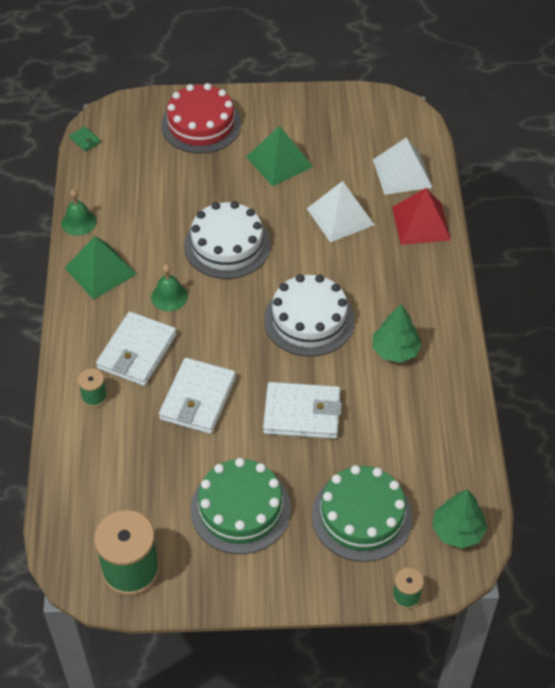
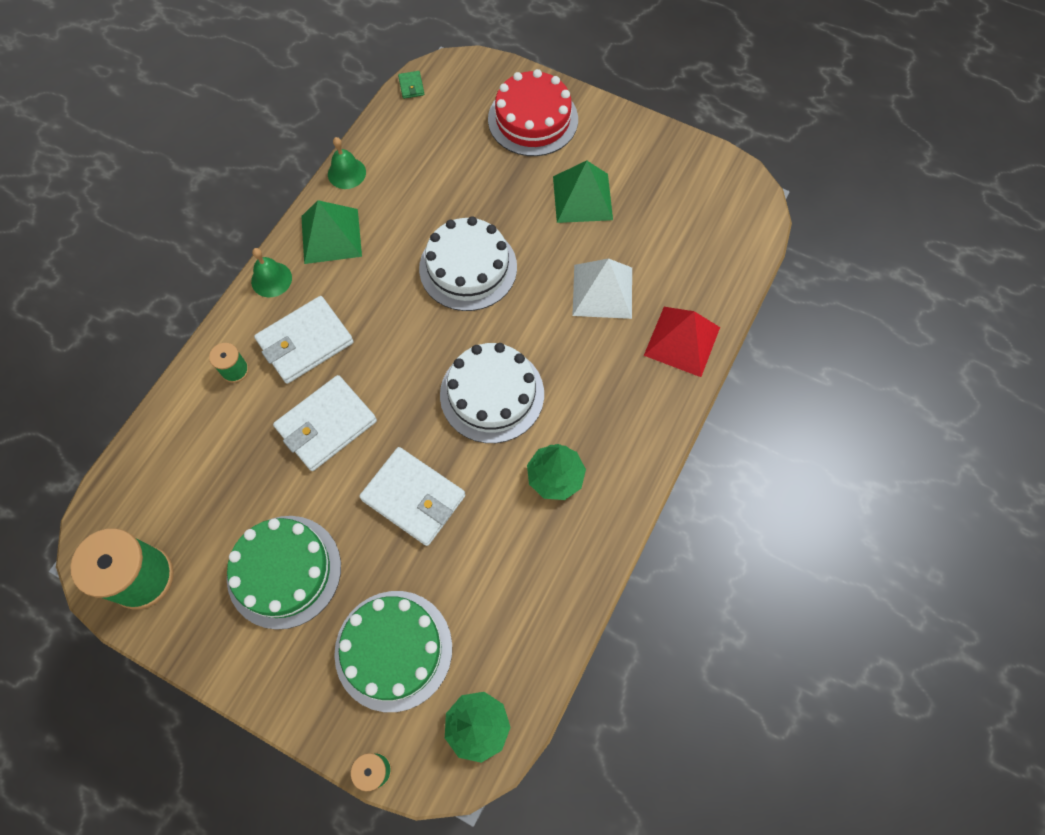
camera: 30 degrees right, 15 degrees up
green bell [151,264,188,311] -> green bell moved to [251,248,292,297]
white pyramid [373,137,433,195] -> none

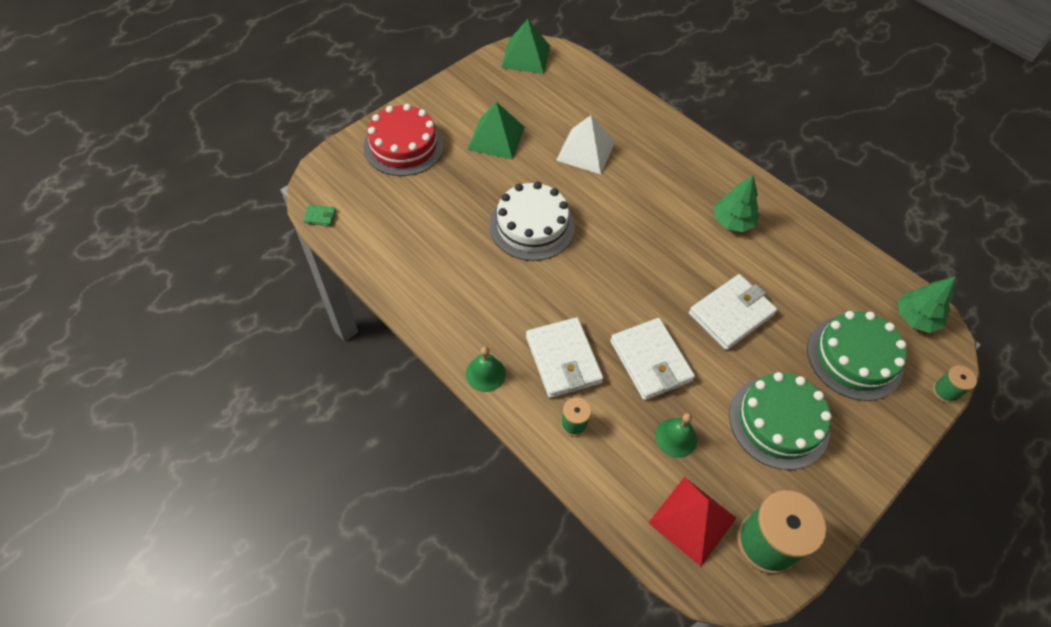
camera: 75 degrees left, 10 degrees down
green pyramid [301,200,362,264] -> green pyramid moved to [501,19,550,74]
green bell [328,137,366,189] -> green bell moved to [655,413,697,458]
white cake [440,343,544,443] -> none
red pyramid [644,307,720,377] -> red pyramid moved to [648,477,736,566]

